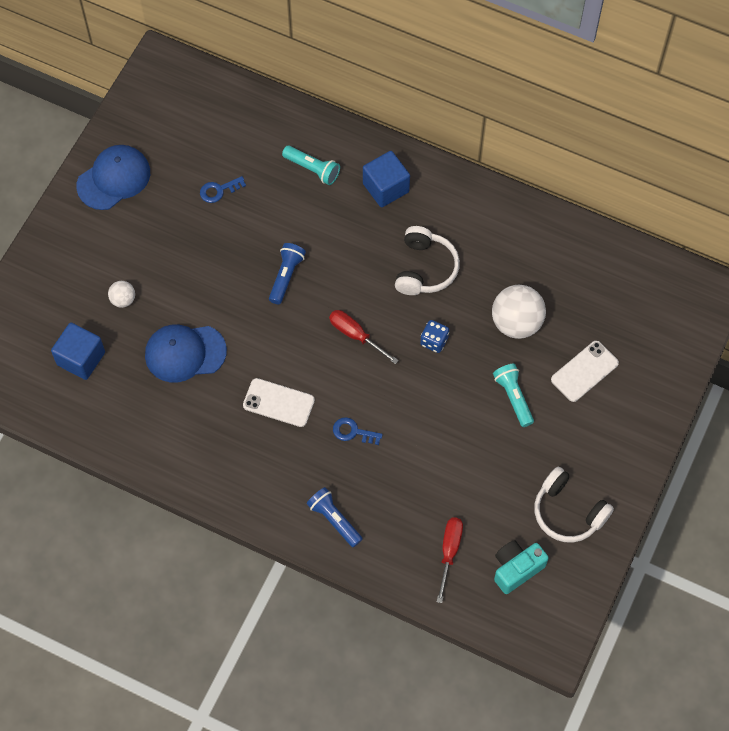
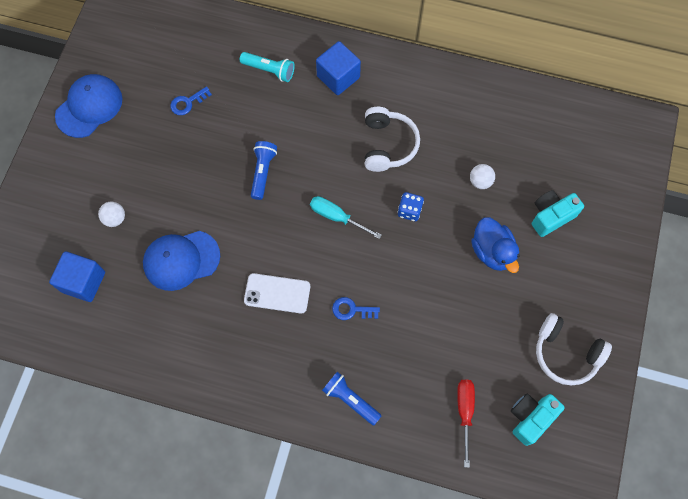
camera: 10 degrees left, 5 degrees up
red screwdriver [329,310,399,364] -> turquoise screwdriver [310,196,382,239]
white ball [492,285,546,339] -> white ball [470,164,495,189], size x0.51
turquoise flashlight [493,364,534,427] -> blue duck [471,217,520,273]
white phone [551,341,619,402] -> turquoise camera [532,190,584,237]

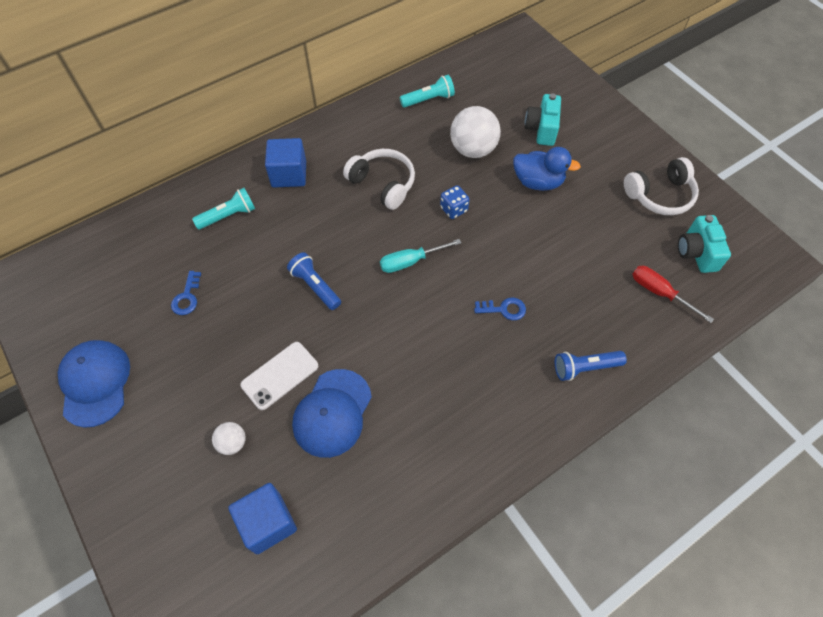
camera: 50 degrees left, 10 degrees down
white phone [244,273,310,314] -> white phone moved to [240,342,318,410]
blue key [332,297,380,320] -> blue key turned 135 degrees counterclockwise [474,297,526,320]
white ball [470,164,495,189] -> white ball [450,106,501,158], size x1.97
none -> turquoise flashlight [400,75,455,108]

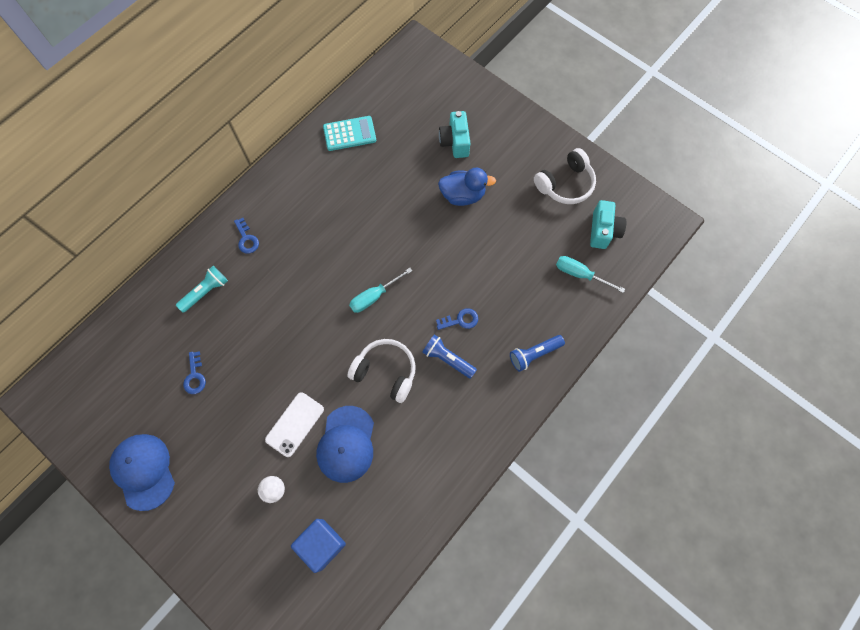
camera: 15 degrees left, 10 degrees up
blue cube [265,138,306,188] -> blue key [234,218,259,253]
blue flashlight [287,252,341,310] -> blue flashlight moved to [422,335,477,379]
white headphones [343,149,415,210] -> white headphones moved to [347,339,416,403]
turquoise flashlight [400,75,455,108] -> turquoise calculator [323,116,376,151]
blue dice [440,185,470,219] -> none
white ball [450,106,501,158] -> none
red screwdriver [632,266,714,323] -> turquoise screwdriver [556,256,625,293]
turquoise camera [678,215,731,273] -> turquoise camera turned 150 degrees counterclockwise [590,200,626,249]

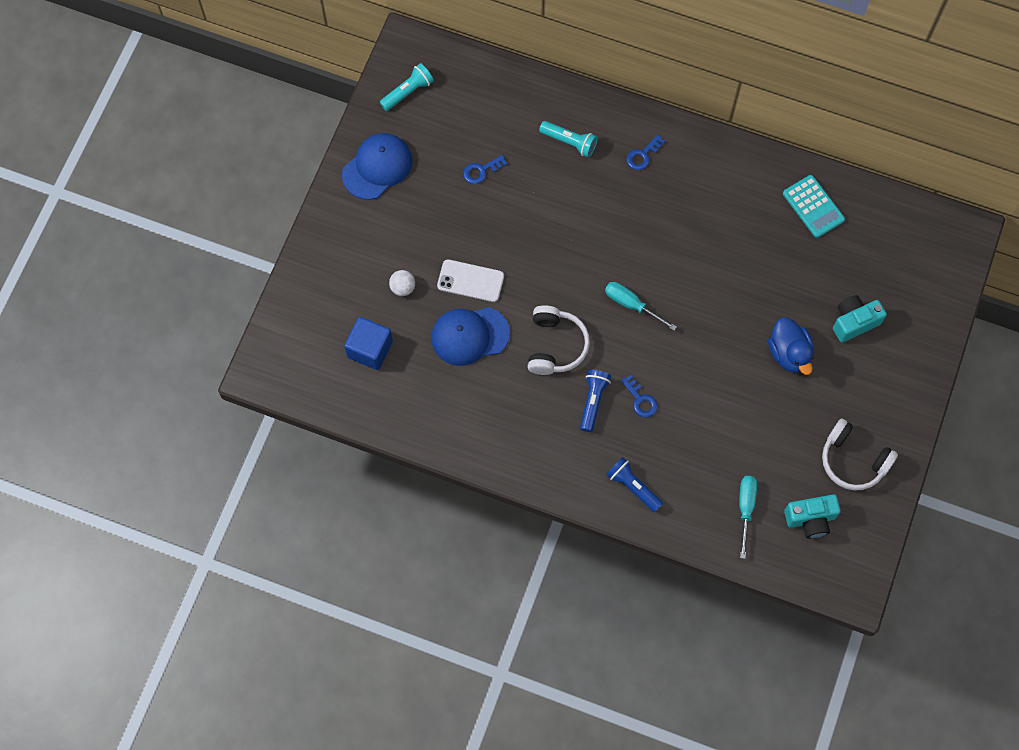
camera: 70 degrees right, 0 degrees up
none -> turquoise flashlight [380,63,434,111]

